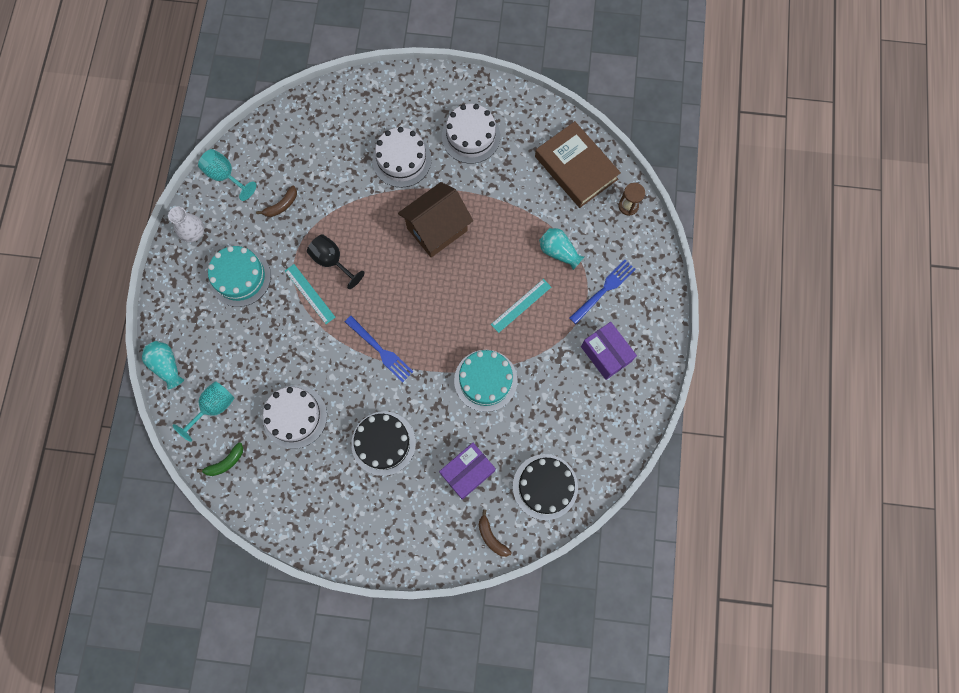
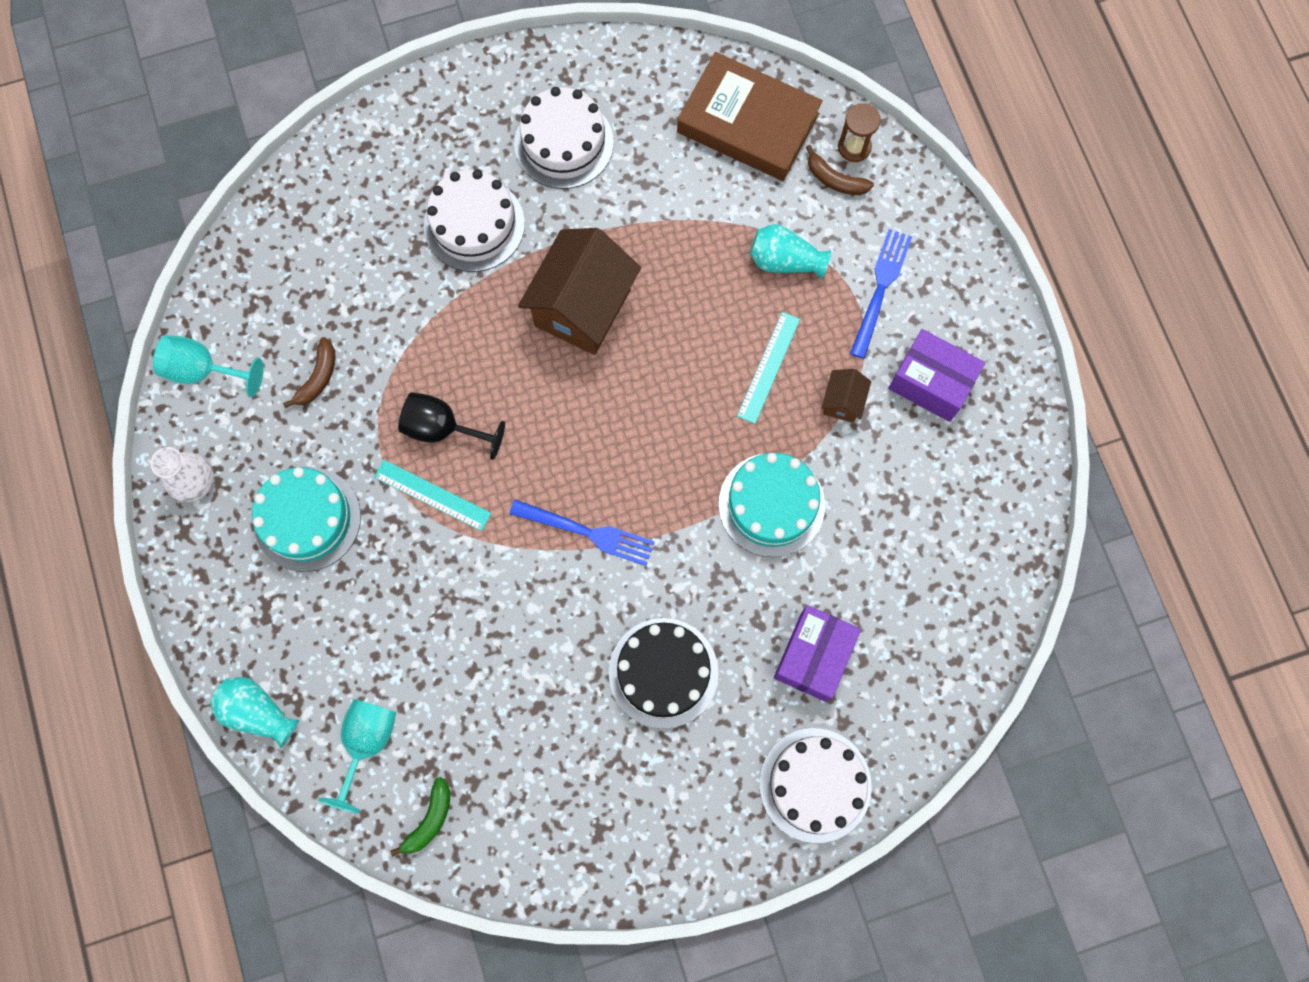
camera: 25 degrees left, 0 degrees up
white cake [263,385,327,449] -> white cake moved to [759,728,872,843]
brown banana [479,510,512,557] -> brown banana moved to [806,145,874,195]
black cake [513,454,578,520] -> none
none -> brown house [822,369,871,423]

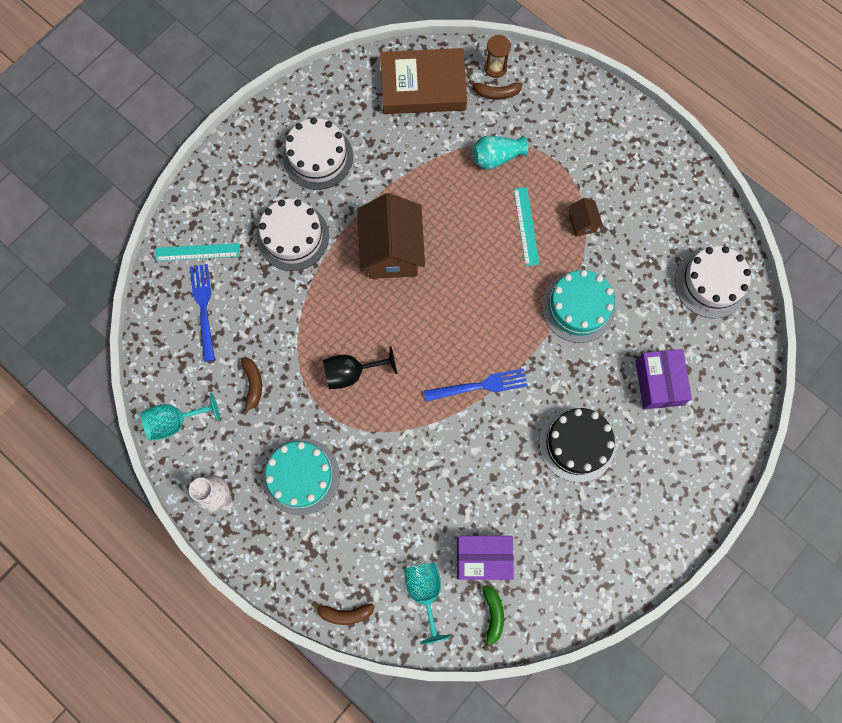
camera: 30 degrees left, 0 degrees up
turquoise vase [210,677,299,748] -> brown banana [312,601,375,625]
turquoise ruler [374,460,491,531] -> turquoise ruler moved to [155,243,240,261]
white cake [759,728,872,843] -> white cake moved to [675,246,751,318]
blue fork [850,229,912,359] -> blue fork moved to [190,264,215,362]
purple box [888,329,985,422] -> purple box moved to [457,536,514,580]

